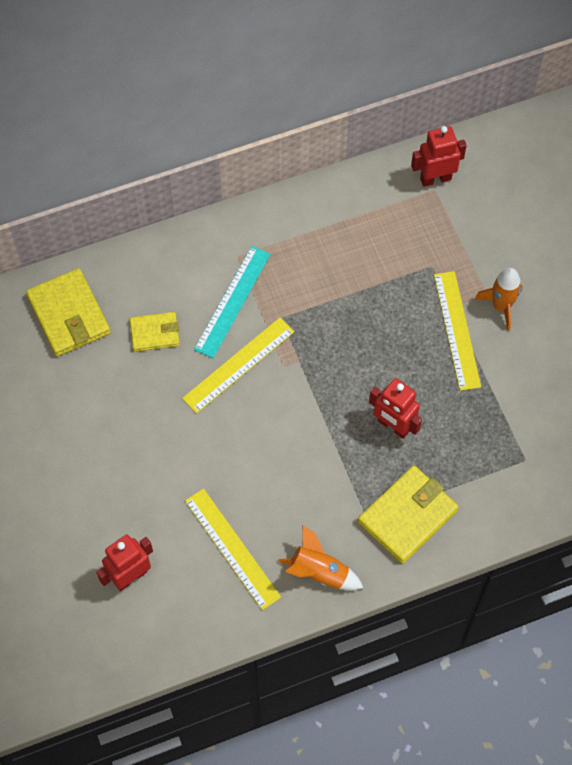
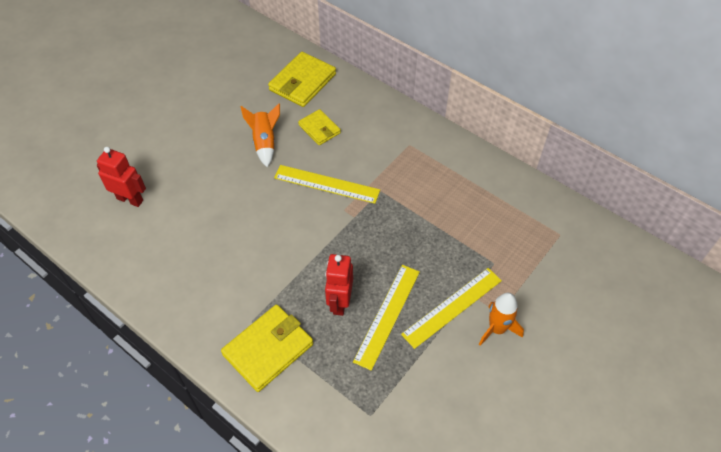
camera: 60 degrees right, 10 degrees down
yellow ruler [185,489,281,610] -> yellow ruler moved to [353,265,420,371]
turquoise ruler [194,246,271,358] -> none
orange rocket [278,525,363,590] -> orange rocket moved to [241,104,280,167]
yellow wallet [358,465,459,564] -> yellow wallet turned 60 degrees counterclockwise [221,305,313,392]
red robot [411,126,467,187] -> none

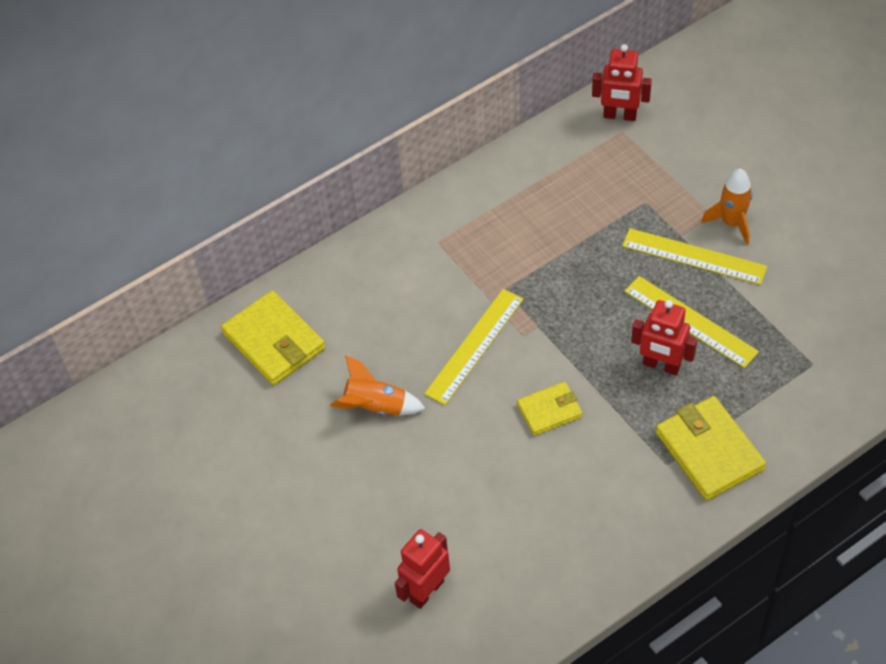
camera: 70 degrees left, 0 degrees up
yellow wallet [298,109,341,145] -> yellow wallet moved to [517,382,582,436]
yellow ruler [401,268,502,349] -> yellow ruler turned 45 degrees counterclockwise [622,228,767,285]
none -> red robot [592,44,652,121]

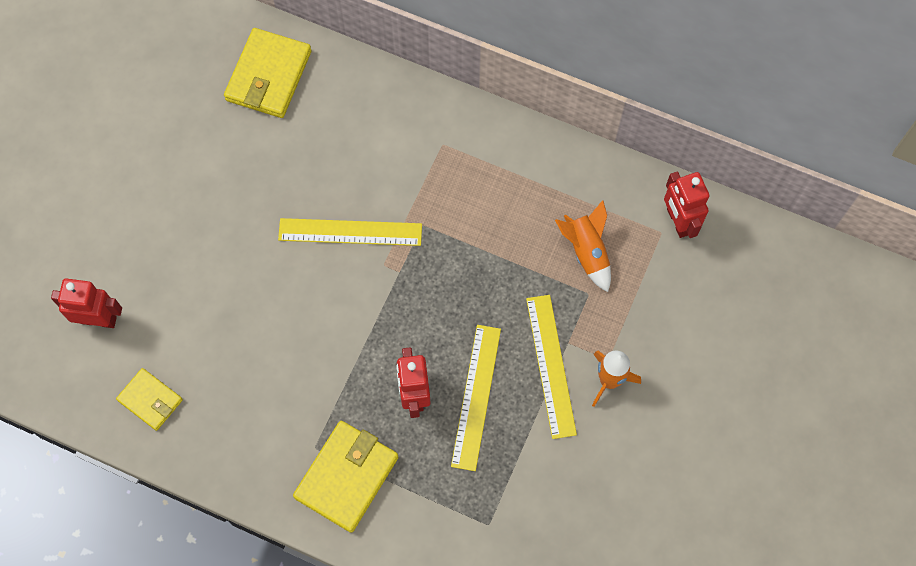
camera: 55 degrees right, 15 degrees up
orange rocket [330,355,426,415] -> orange rocket moved to [555,200,611,292]
yellow wallet [517,382,582,436] -> yellow wallet moved to [116,368,183,431]

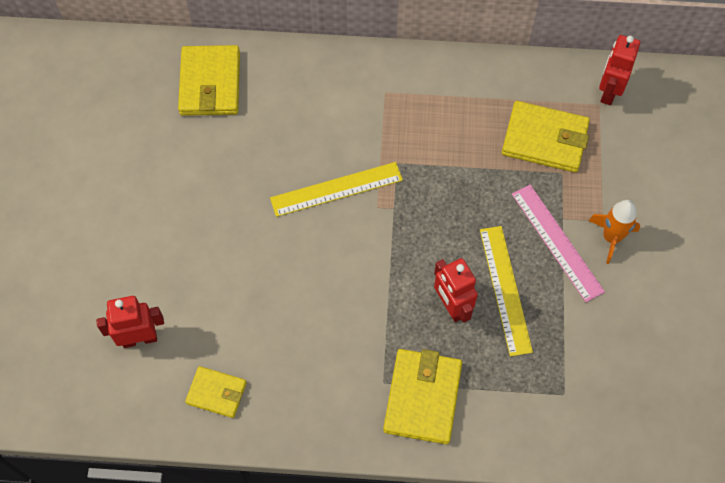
camera: 20 degrees left, 5 degrees down
yellow ruler [526,295,577,439] -> pink ruler [512,185,605,302]
orange rocket [555,200,611,292] -> yellow wallet [502,101,590,172]
red robot [664,171,709,238] -> red robot turned 60 degrees clockwise [599,35,640,105]

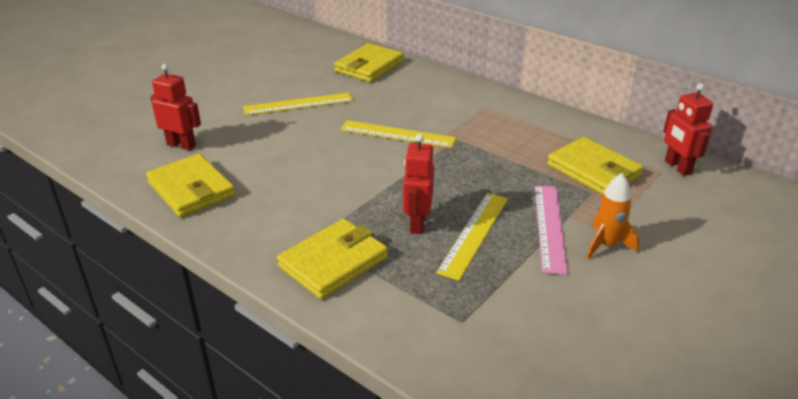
camera: 35 degrees right, 30 degrees down
yellow wallet [185,366,247,418] -> yellow wallet [146,154,235,218], size x1.67
red robot [599,35,640,105] -> red robot turned 75 degrees counterclockwise [663,83,713,176]
none -> yellow ruler [243,92,353,116]

